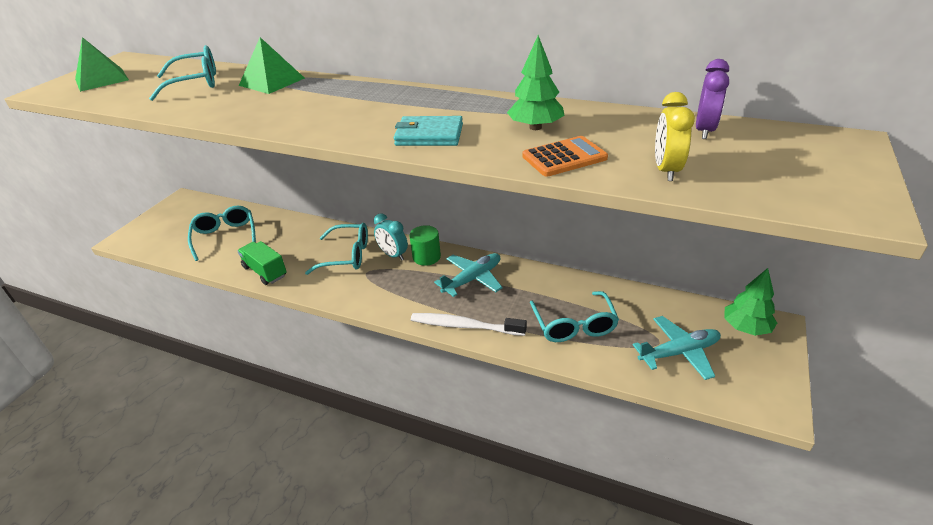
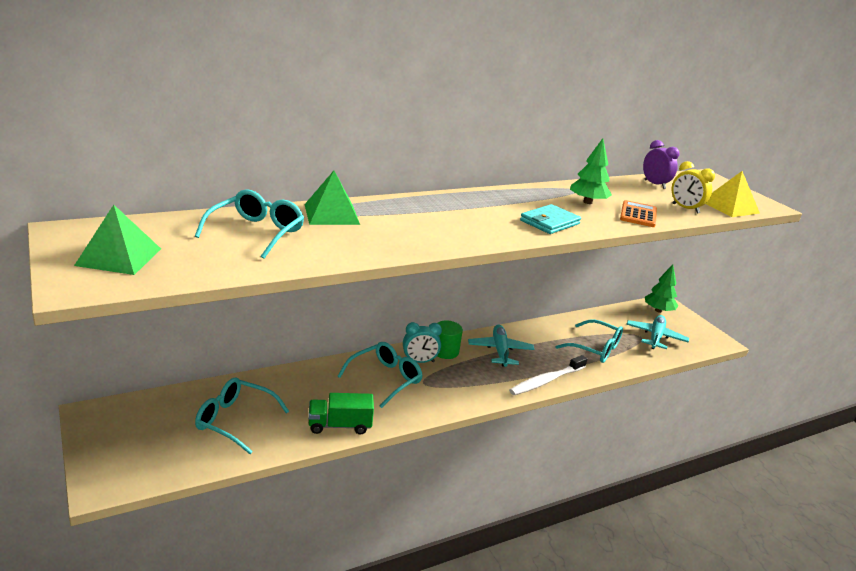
camera: 55 degrees left, 10 degrees down
none -> yellow pyramid [706,171,760,217]

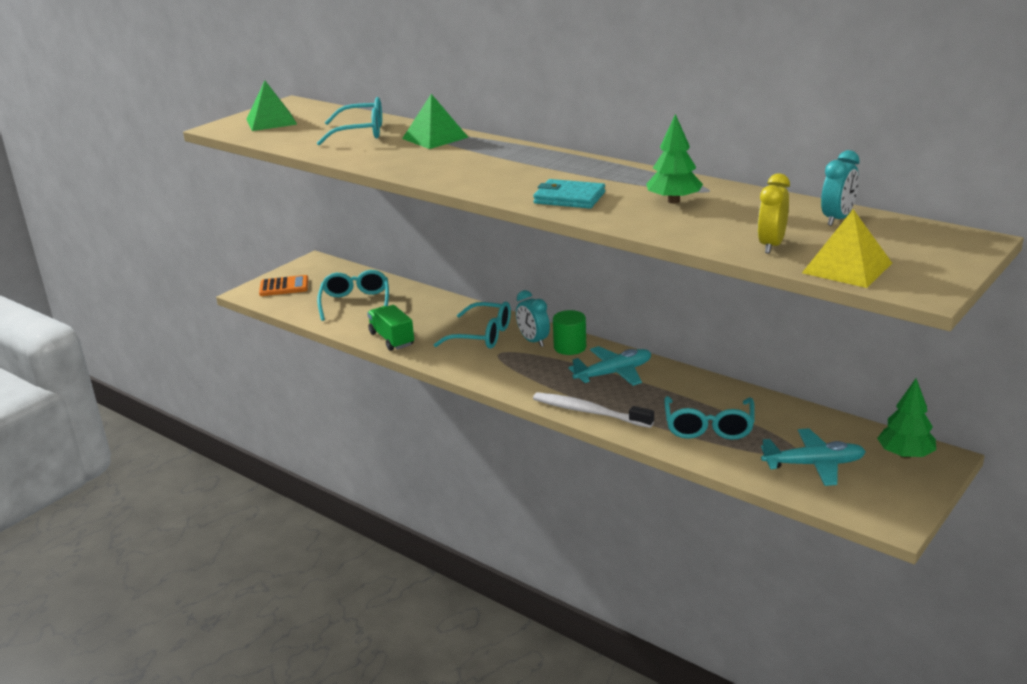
camera: 70 degrees right, 0 degrees up
orange calculator [620,200,657,227] -> orange calculator moved to [259,275,308,296]
purple clock [643,140,680,189] -> turquoise clock [821,150,860,226]

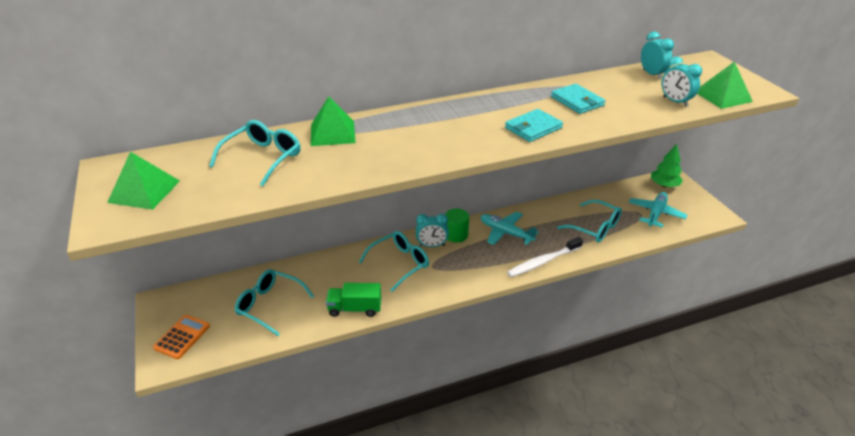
camera: 60 degrees left, 10 degrees up
turquoise plane [568,346,651,386] -> turquoise plane turned 60 degrees counterclockwise [480,212,539,245]
green tree [646,114,703,204] -> turquoise wallet [551,84,605,114]
yellow clock [758,173,790,253] -> turquoise clock [662,56,702,107]
yellow pyramid [802,209,892,288] -> green pyramid [697,62,753,109]

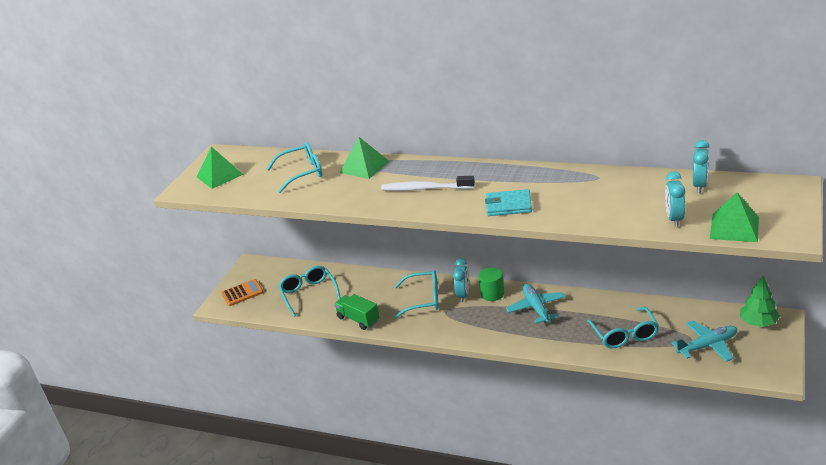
camera: 45 degrees right, 5 degrees down
turquoise clock [416,214,449,247] -> turquoise clock turned 120 degrees counterclockwise [453,258,469,302]
white toothbrush [507,237,583,277] -> white toothbrush moved to [381,176,475,191]
turquoise wallet [551,84,605,114] -> none

